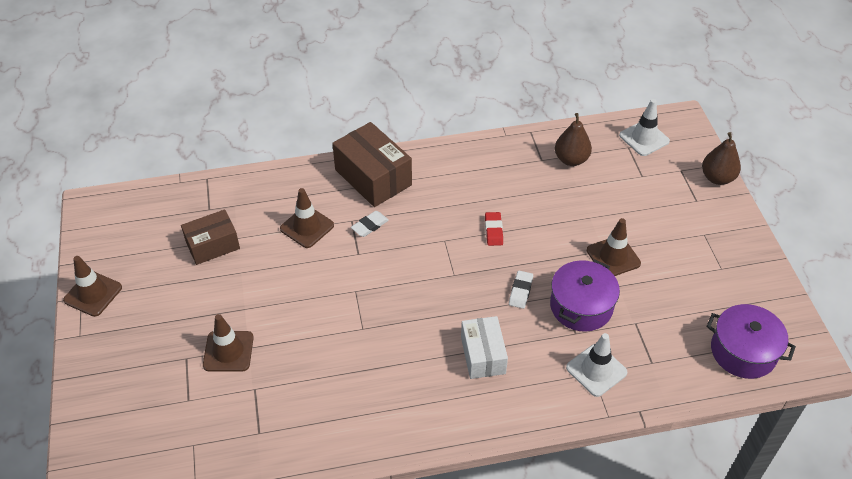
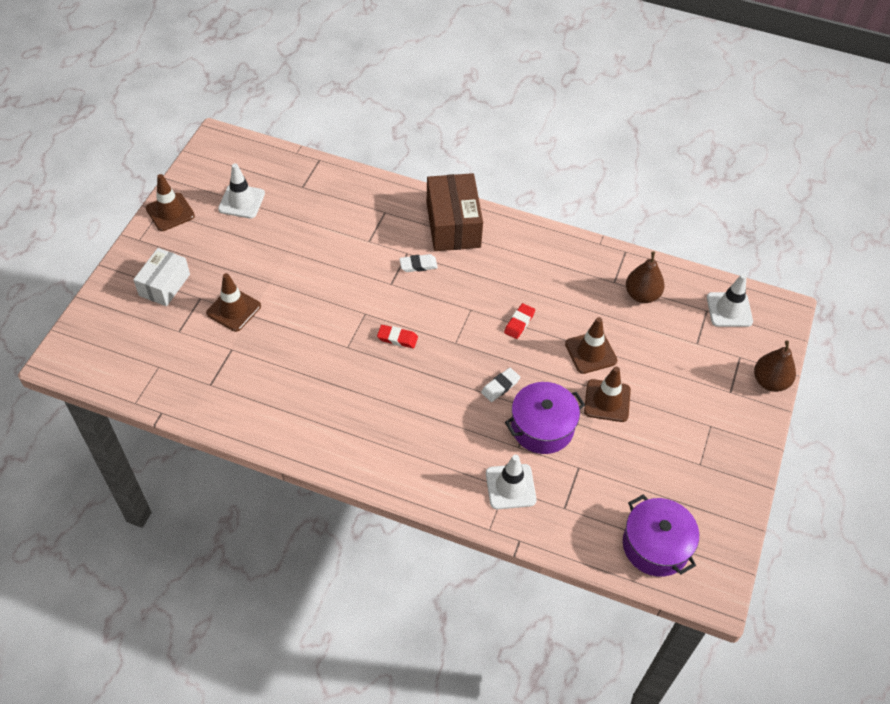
camera: 30 degrees right, 5 degrees up
brown box [181,209,240,265] -> none
brown traffic cone [280,188,334,248] -> brown traffic cone moved to [565,317,617,374]
white box [461,316,508,379] -> white box moved to [133,248,190,306]
none -> white traffic cone [218,163,265,218]
none -> red eraser [377,325,418,348]

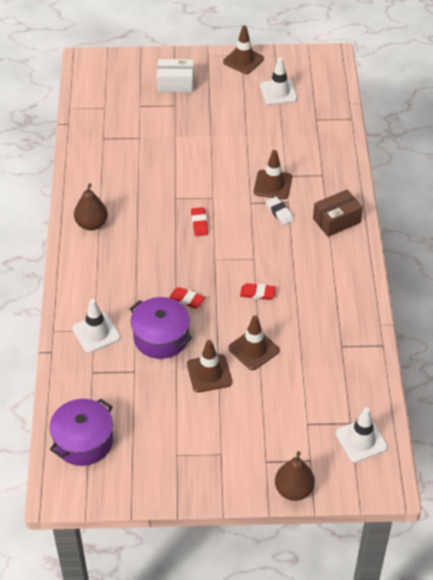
camera: 70 degrees right, 5 degrees down
brown traffic cone [206,273,261,332] -> brown traffic cone moved to [254,150,292,199]
brown box [427,173,483,251] -> brown box [313,189,363,237], size x0.66
white eraser [481,368,520,402] -> red eraser [169,287,205,309]
brown pear [626,252,665,303] -> brown pear moved to [74,183,108,231]

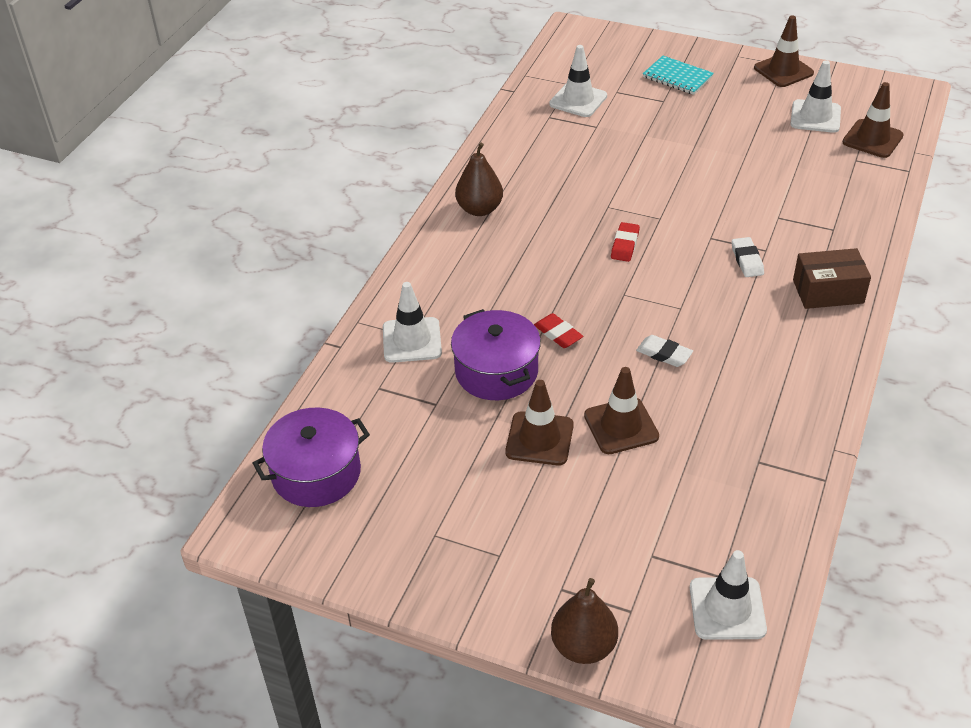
camera: 25 degrees right, 5 degrees down
white box [157,59,194,92] -> turquoise notebook [643,56,714,95]
red eraser [240,283,276,300] -> white eraser [636,335,693,367]
brown traffic cone [254,150,292,199] -> brown traffic cone moved to [842,82,904,158]
none -> white traffic cone [549,45,607,117]

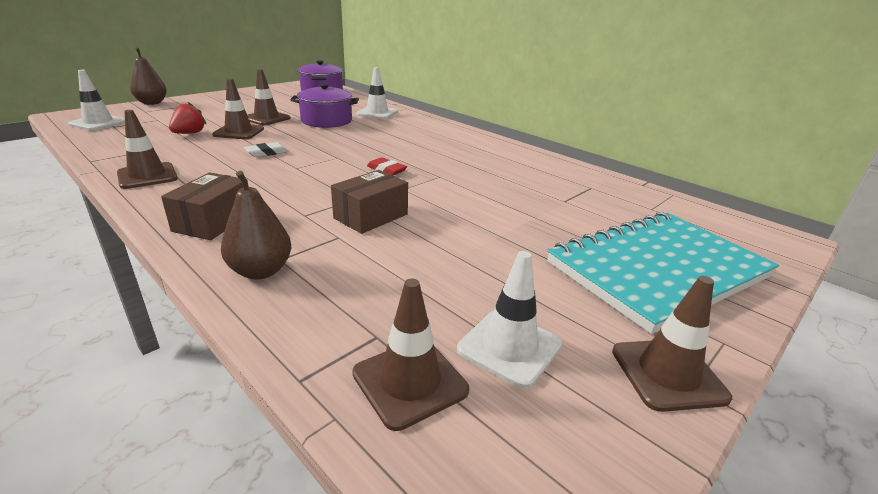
camera: 110 degrees right, 15 degrees down
brown pear [455,143,503,216] -> brown pear moved to [221,171,291,279]
red eraser [534,313,583,348] -> none
white traffic cone [549,45,607,117] -> none
turquoise notebook [643,56,714,95] -> turquoise notebook [547,212,779,334], size x2.26
white eraser [732,237,764,277] -> none
none -> brown traffic cone [117,110,178,189]
none -> red strawberry [169,102,206,134]
none -> brown box [331,170,408,234]

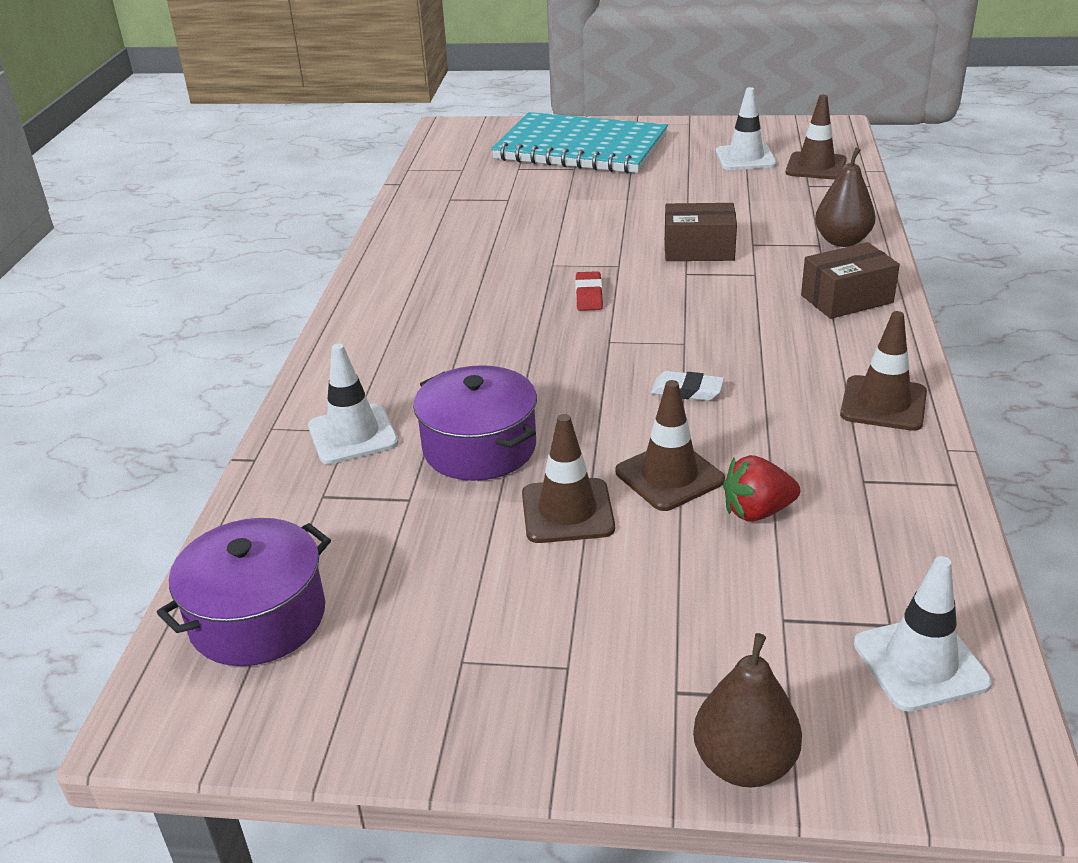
camera: 125 degrees left, 5 degrees up
brown traffic cone [612,276,732,412] -> none

